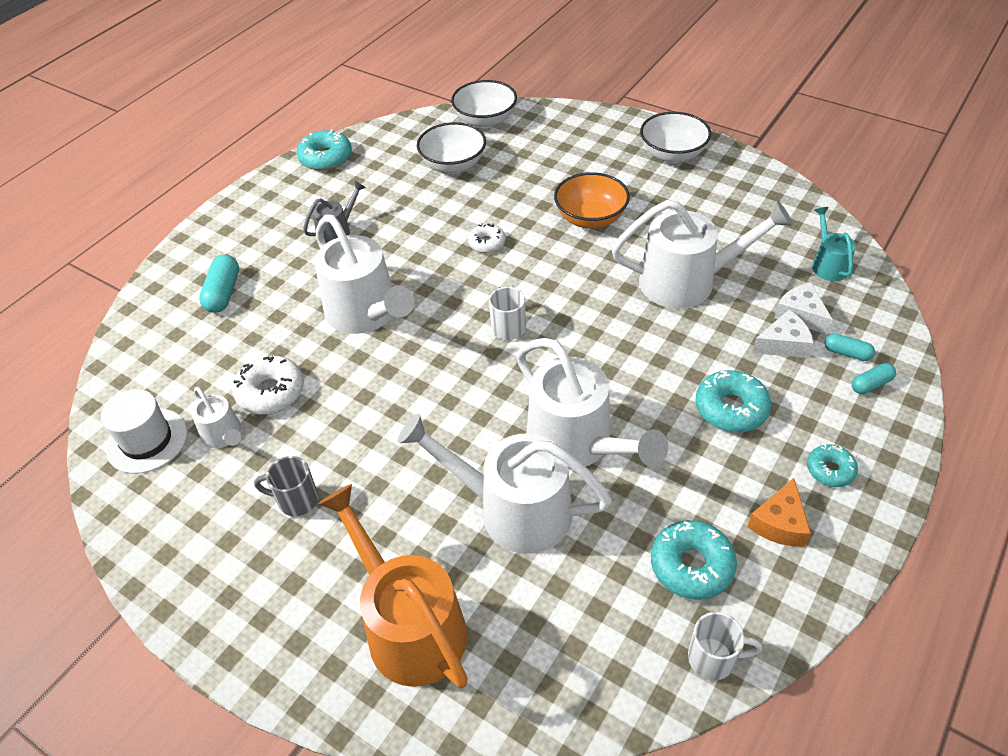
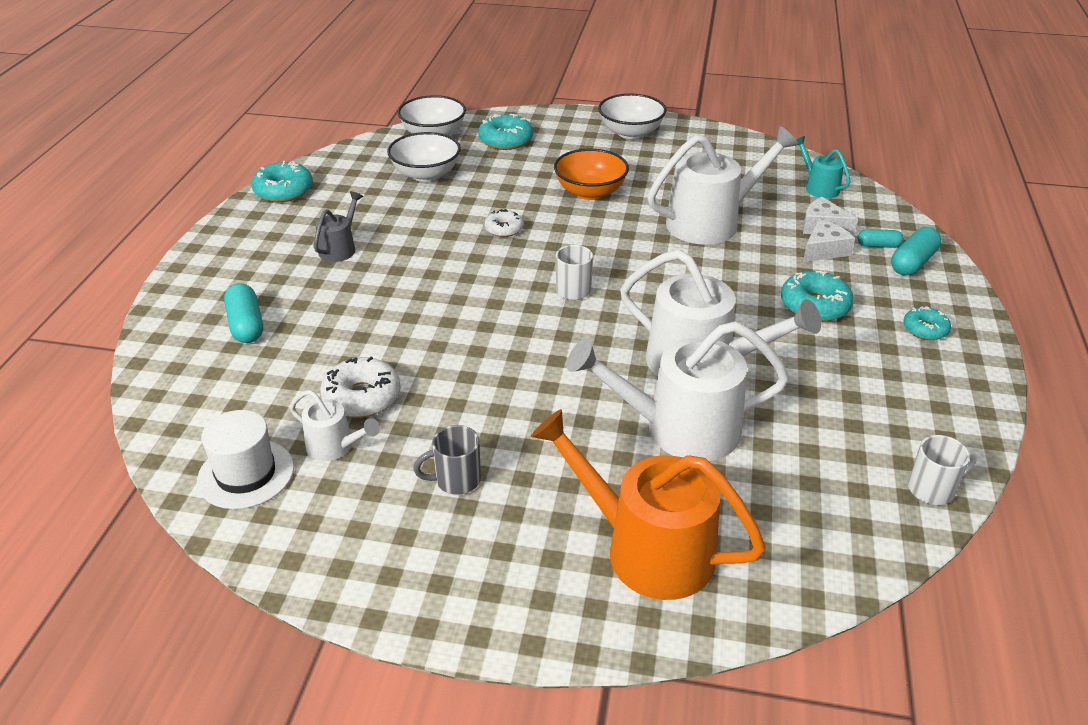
camera: 25 degrees left, 10 degrees down
white watering can [314,214,414,334] -> none
turquoise donut [651,520,737,600] -> turquoise donut moved to [478,114,533,150]
orange cheese [747,478,811,547] -> none
turquoise capsule [852,363,896,394] -> turquoise capsule [891,227,941,275], size x1.62

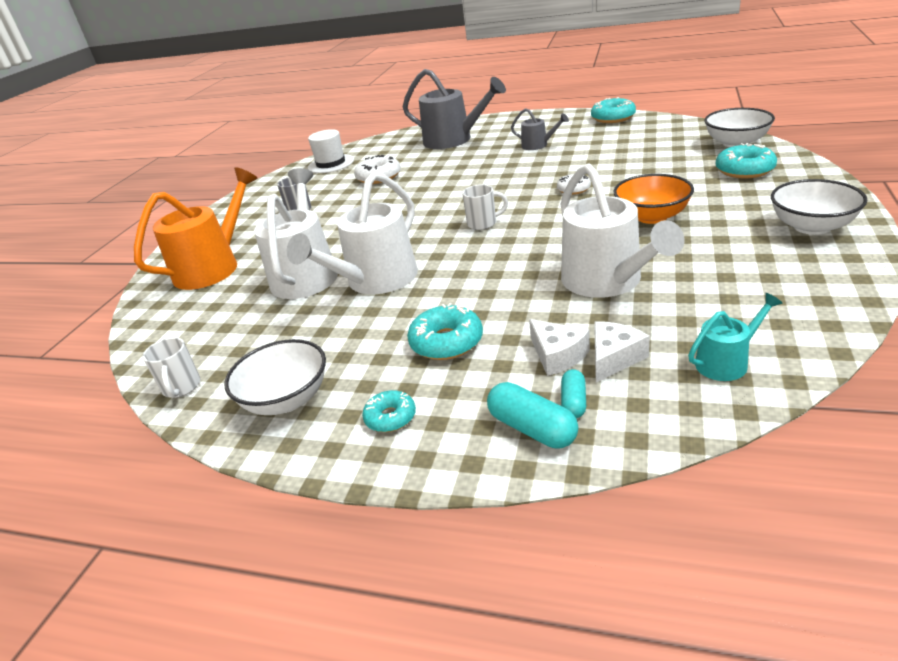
camera: 100 degrees right, 5 degrees down
turquoise capsule [224,283,263,343] -> grey watering can [403,69,506,149]
white watering can [290,390,380,461] -> none
white bowl [387,132,461,182] -> white bowl moved to [224,339,326,415]

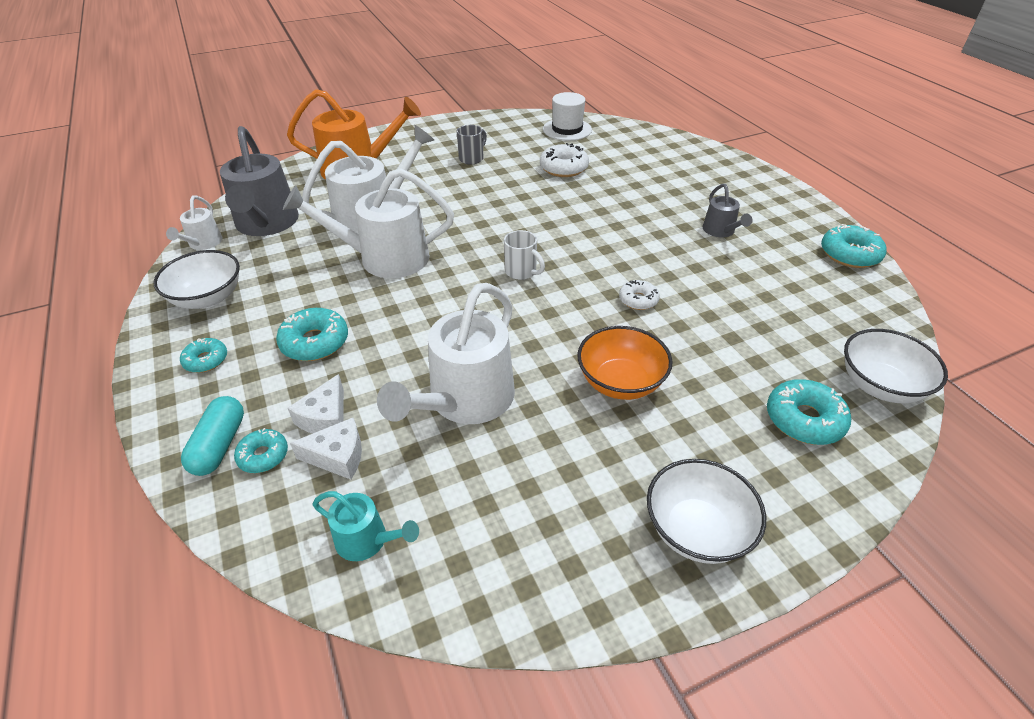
camera: 45 degrees right, 10 degrees up
white mug [143,337,200,398] -> white watering can [166,196,223,250]
grey watering can [403,69,506,149] -> grey watering can moved to [220,126,299,236]
turquoise capsule [561,369,586,418] -> turquoise donut [234,428,288,473]

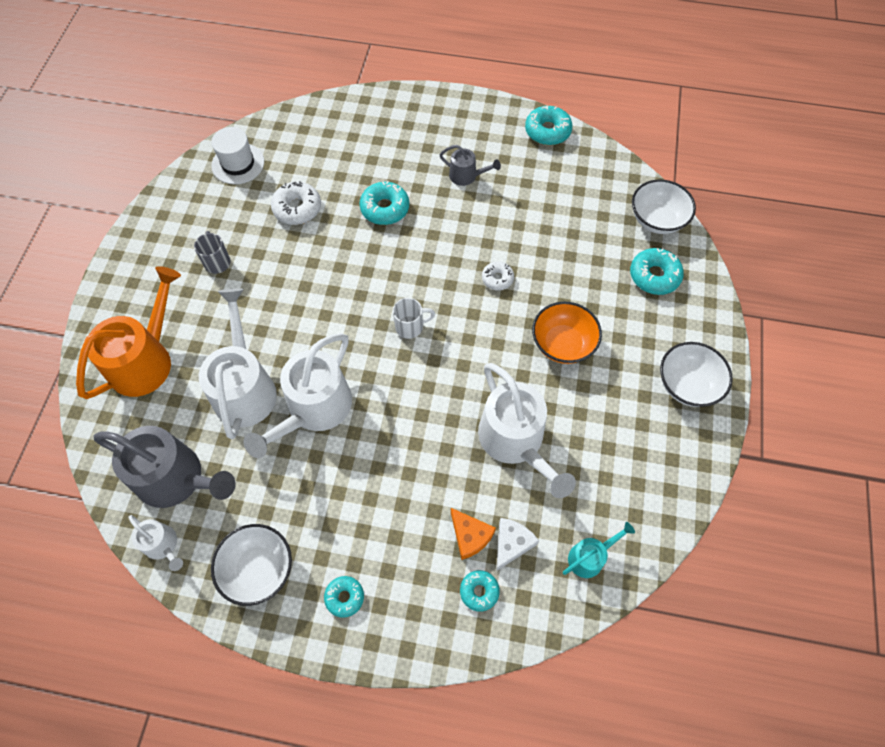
camera: 55 degrees left, 20 degrees up
turquoise capsule [181,396,244,476] -> none
turquoise donut [276,308,348,361] -> turquoise donut moved to [359,181,409,225]
white cheese [288,374,344,434] -> orange cheese [451,508,496,560]

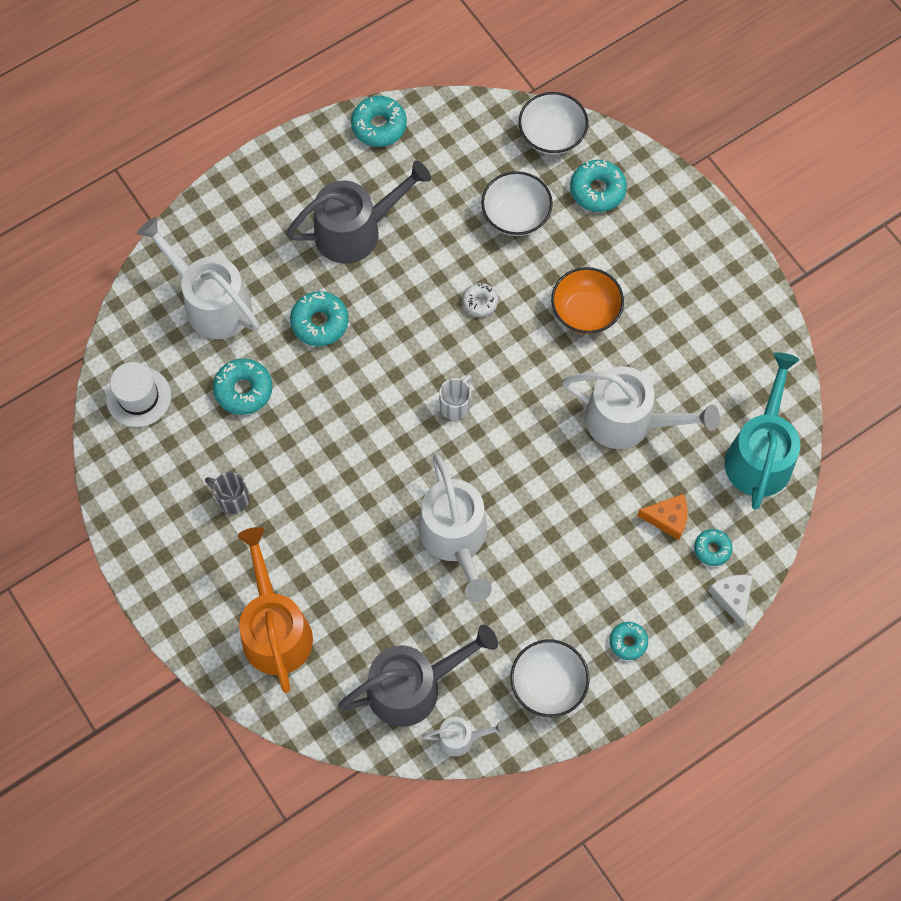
camera: 45 degrees left, 5 degrees up
white watering can [199,288,277,439] -> white watering can moved to [137,217,259,339]
white donut [271,181,321,225] -> turquoise donut [213,358,273,415]
grey watering can [440,145,501,186] -> grey watering can [286,161,431,264], size x2.01
white cheese [496,518,539,571] -> white cheese moved to [708,575,753,627]
turquoise watering can [563,522,635,578] -> turquoise watering can [725,352,800,510], size x2.01
white bowl [660,342,733,407] -> white bowl moved to [481,171,553,236]

